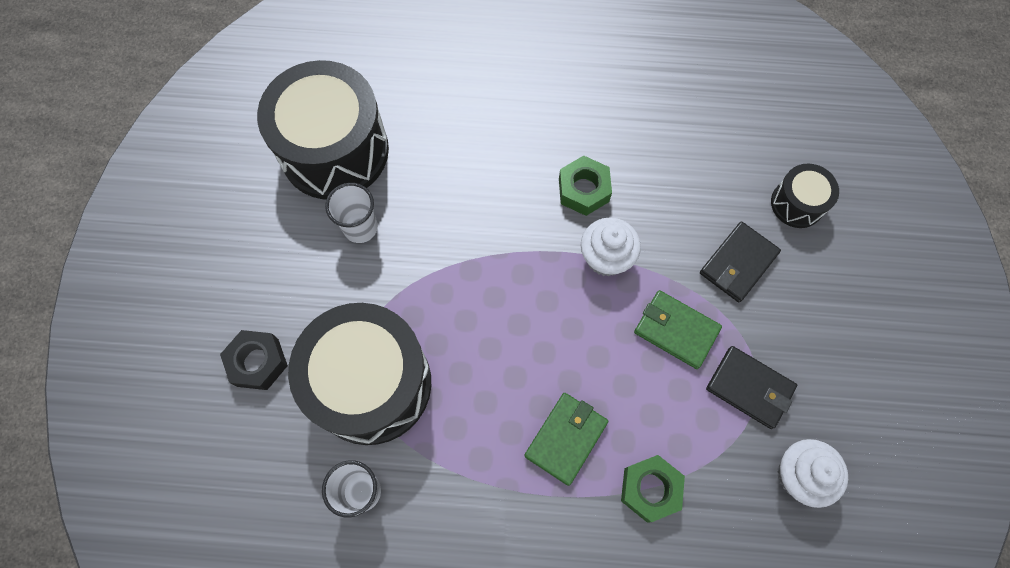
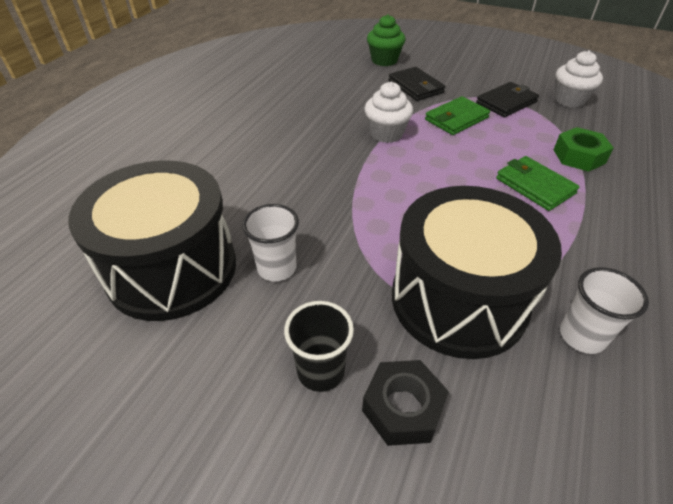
camera: 70 degrees left, 25 degrees down
green nut [559,156,612,216] -> none
black drum [771,164,839,228] -> green cupcake [367,14,405,66]
none -> black cup [284,301,354,392]

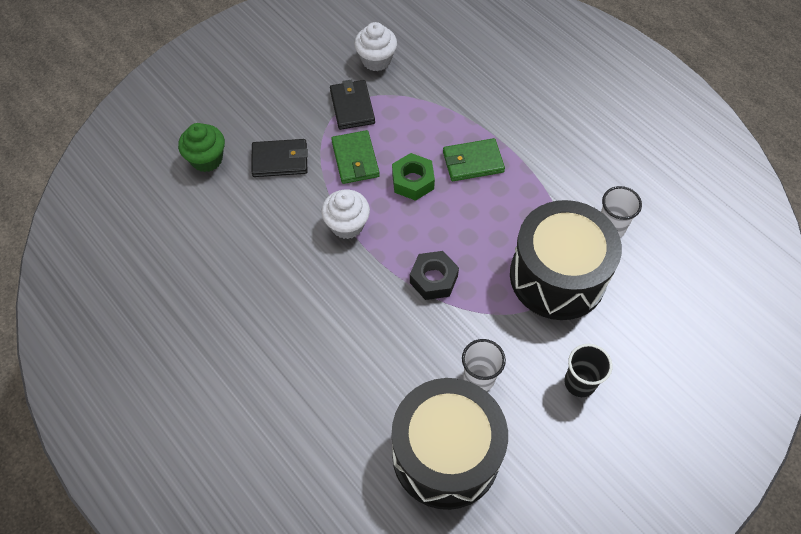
camera: 65 degrees left, 15 degrees up
black nut [362,360,449,446] -> black nut moved to [410,251,459,300]
green nut [553,127,614,172] -> green nut moved to [392,153,435,201]

